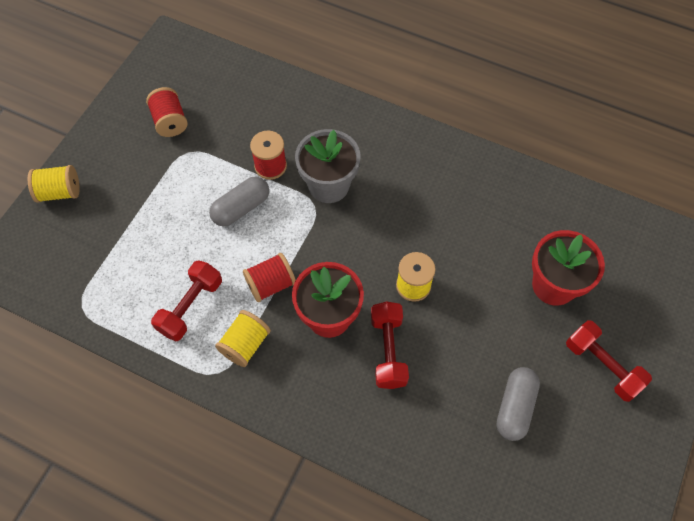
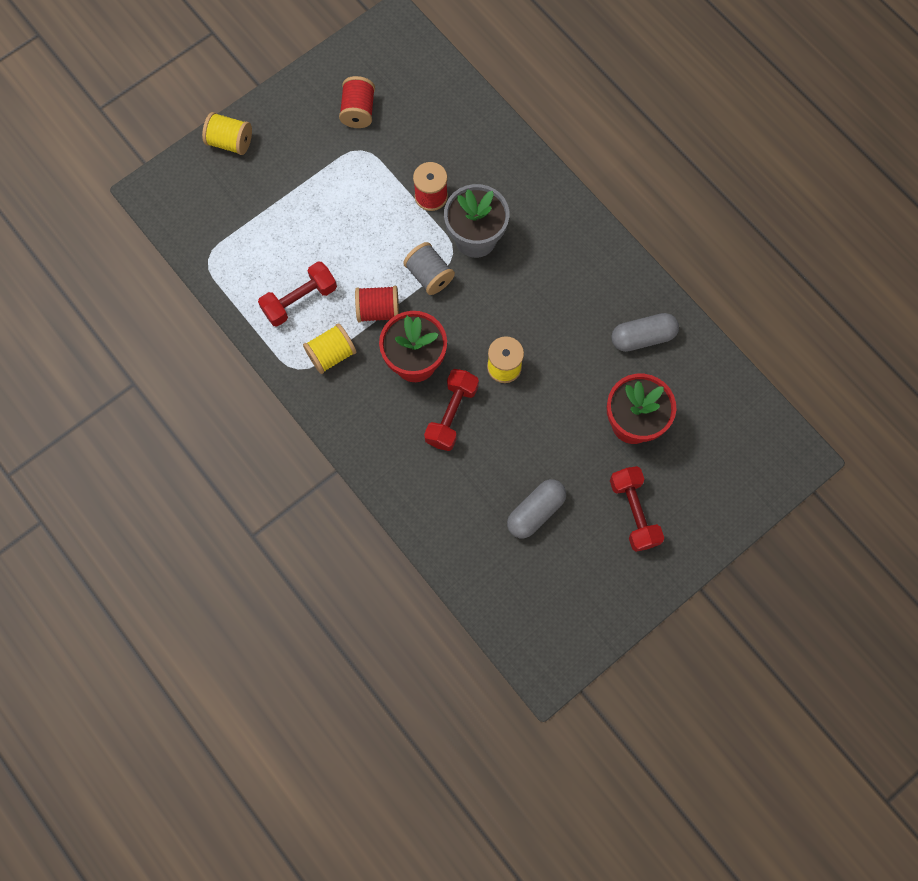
camera: 25 degrees right, 10 degrees up
grey capsule [209,177,269,226] -> grey capsule moved to [611,313,679,352]
none -> grey spool [403,242,455,295]

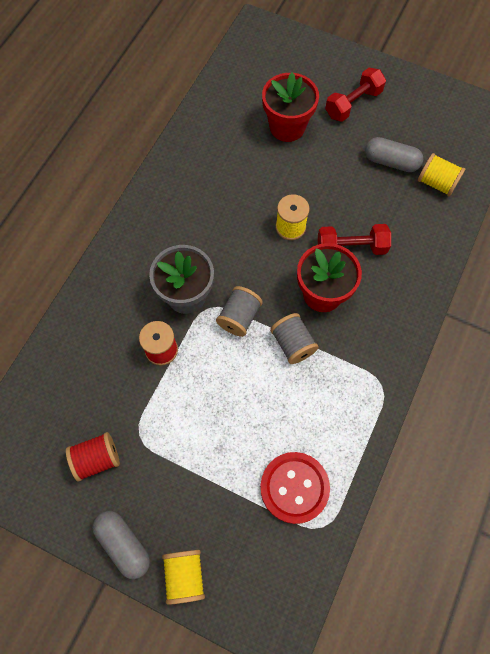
camera: 115 degrees left, 5 degrees down
red dumbbell [258,261,337,327] -> none
yellow spool [303,323,356,374] -> yellow spool moved to [418,153,465,197]
red spool [355,286,399,322] -> grey spool [270,313,319,364]
grey capsule [611,313,679,352] -> grey capsule moved to [93,511,150,579]
none -> red button [260,452,330,524]

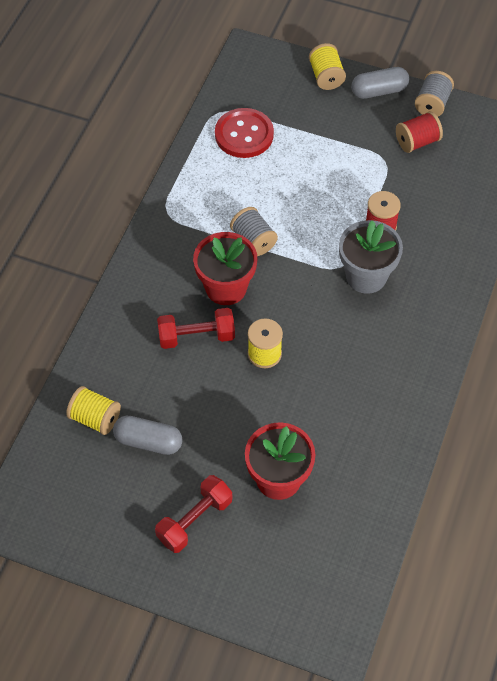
camera: 175 degrees right, 10 degrees down
grey capsule [93,511,150,579] -> grey capsule turned 60 degrees counterclockwise [351,67,409,99]
grey spool [216,286,262,337] -> grey spool moved to [415,71,454,117]

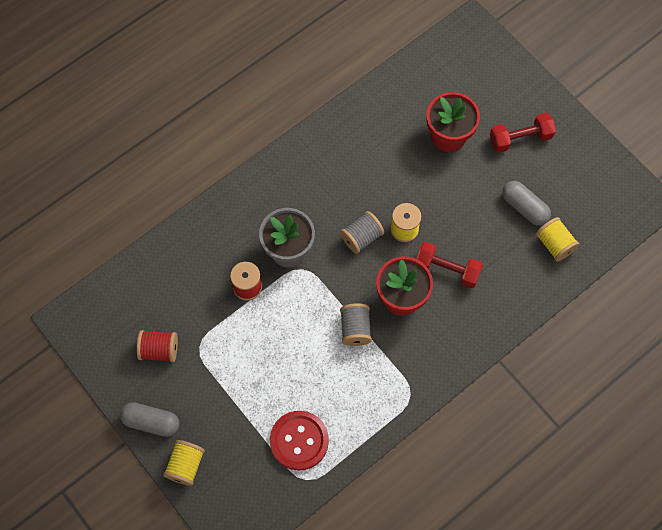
camera: 150 degrees left, 10 degrees up
grey spool [415,71,454,117] -> grey spool moved to [340,211,384,254]

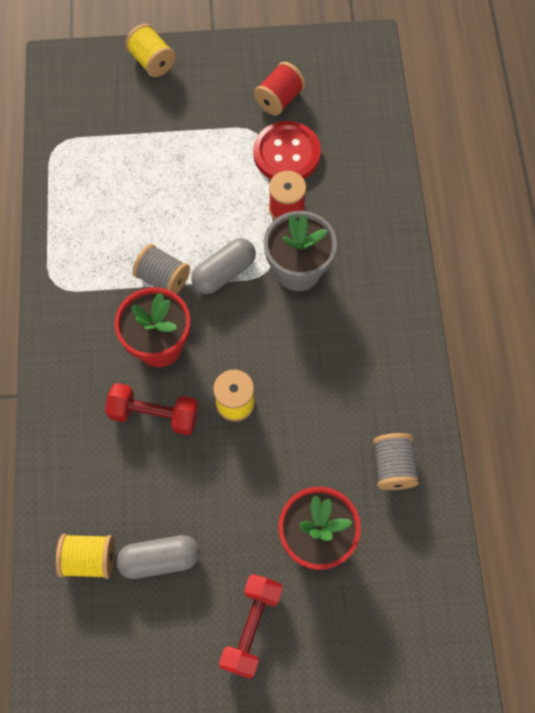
camera: 125 degrees right, 0 degrees up
grey capsule [120,402,179,437] -> grey capsule moved to [191,238,256,294]
red button [270,411,329,470] -> red button moved to [253,121,321,179]
grey spool [340,211,384,254] -> grey spool moved to [373,433,419,490]
red dumbbell [416,242,483,288] -> red dumbbell turned 45 degrees clockwise [105,383,198,435]

